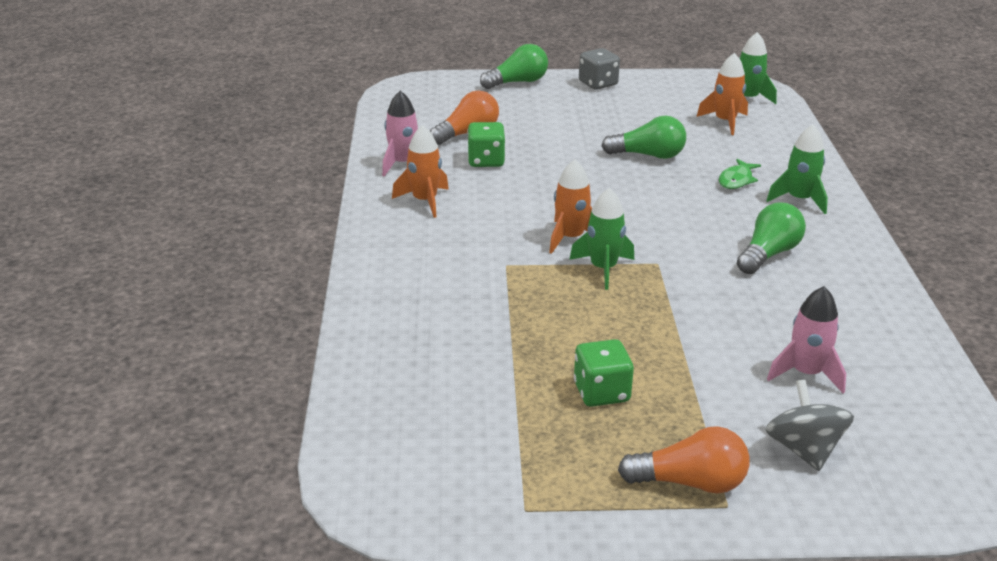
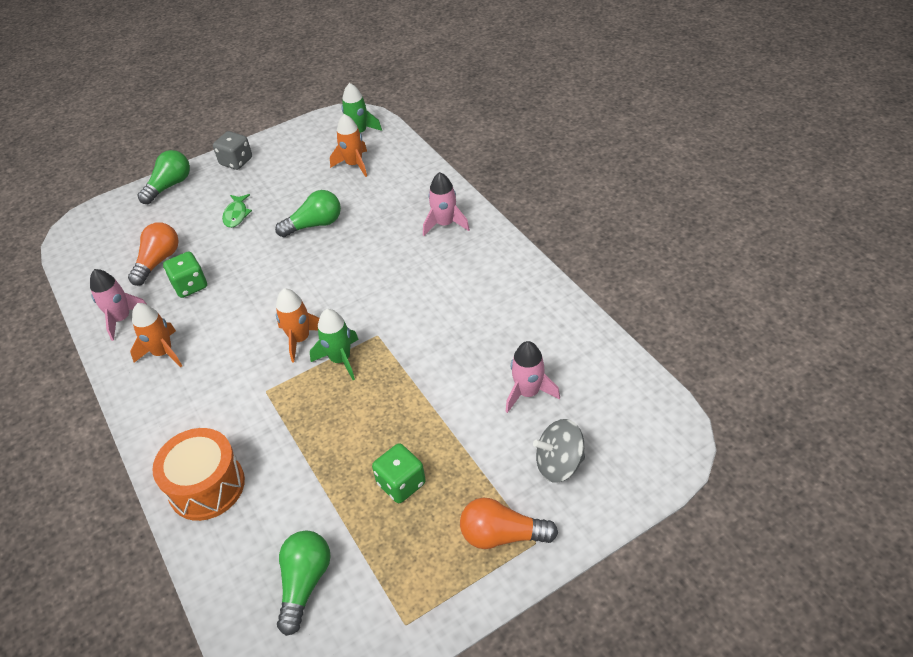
camera: 25 degrees left, 15 degrees up
orange light bulb [618,426,750,493] -> orange light bulb turned 150 degrees counterclockwise [460,498,558,549]
green fish [719,159,761,189] -> green fish moved to [222,194,252,228]
green light bulb [737,202,806,274] -> green light bulb moved to [277,531,331,636]
green rocket [766,125,828,214] -> pink rocket [423,172,470,236]
grey spinning top [766,380,854,471] -> grey spinning top turned 60 degrees counterclockwise [533,419,585,483]
none -> orange drum [152,428,245,521]

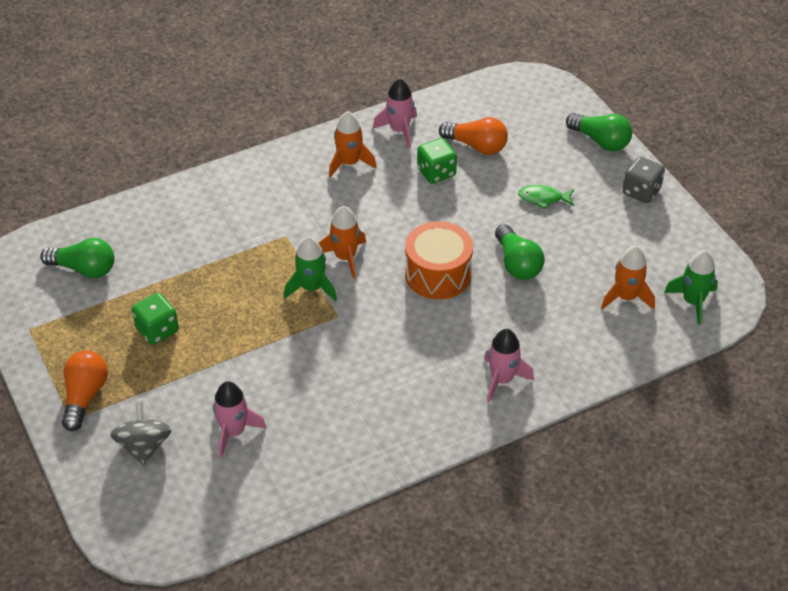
camera: 90 degrees right, 0 degrees up
orange drum [152,428,245,521] -> orange drum moved to [405,221,473,299]

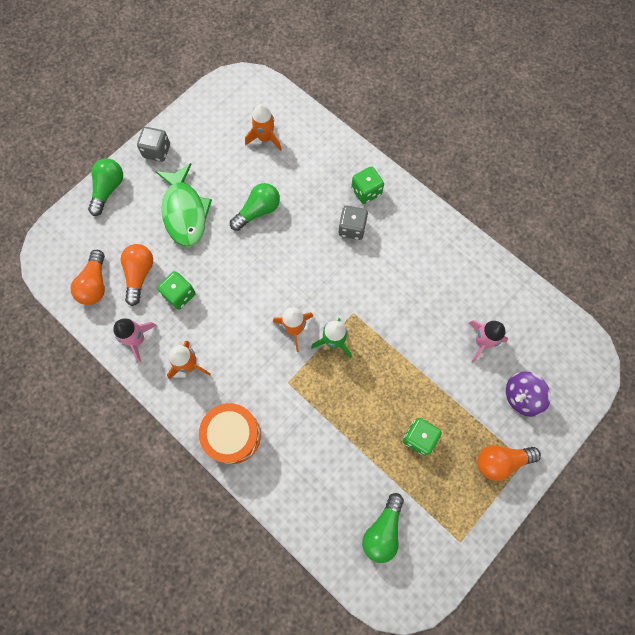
camera: 110 degrees left, 25 degrees up
green light bulb [40,238,114,278] -> green light bulb turned 150 degrees counterclockwise [362,493,404,563]
grey spinning top [110,401,172,466] -> purple spinning top [506,371,551,417]
orange drum [405,221,473,299] -> orange drum moved to [199,403,261,464]
pink rocket [484,329,534,402] -> green dice [351,166,384,204]
green fish [518,185,574,209] -> green fish [155,163,212,247], size x2.09
green rocket [664,250,718,325] -> none
none -> orange light bulb [70,250,105,305]
none -> grey dice [338,205,368,240]

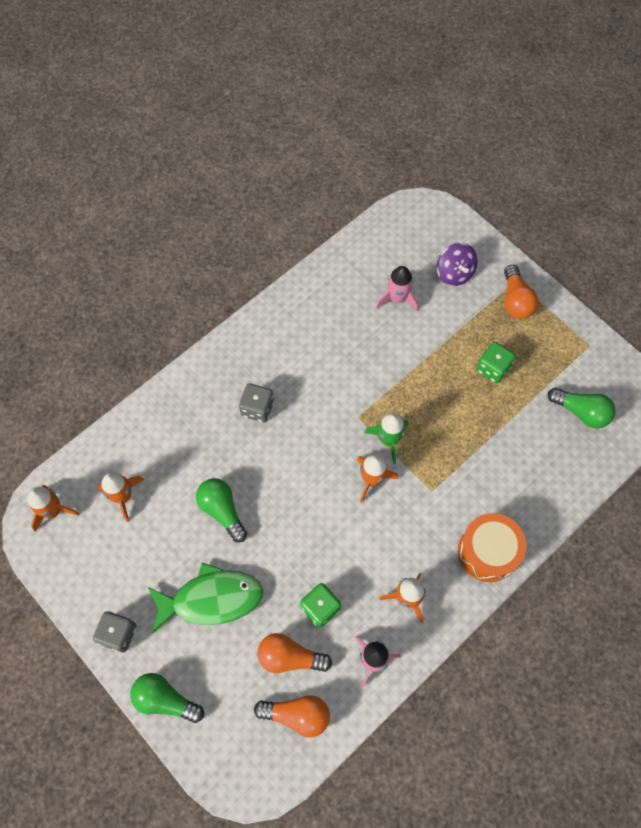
camera: 85 degrees left, 5 degrees down
green dice [351,166,384,204] -> none
none -> orange rocket [27,485,79,532]

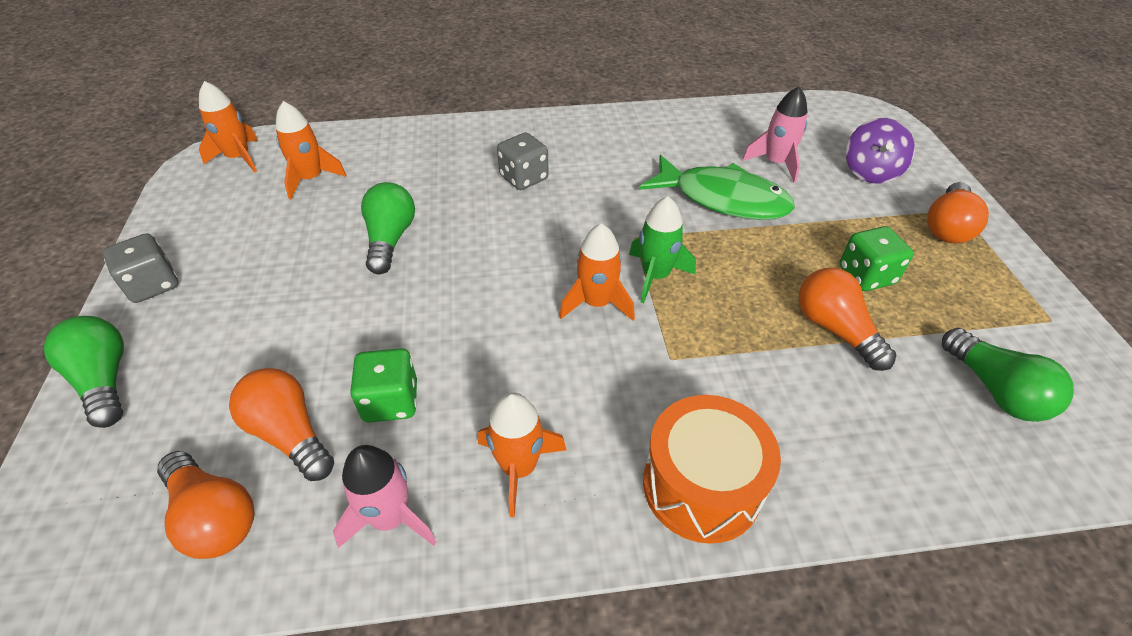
camera: 35 degrees right, 20 degrees down
green fish [148,563,263,634] -> green fish moved to [639,155,795,220]
none -> orange light bulb [799,268,896,371]

